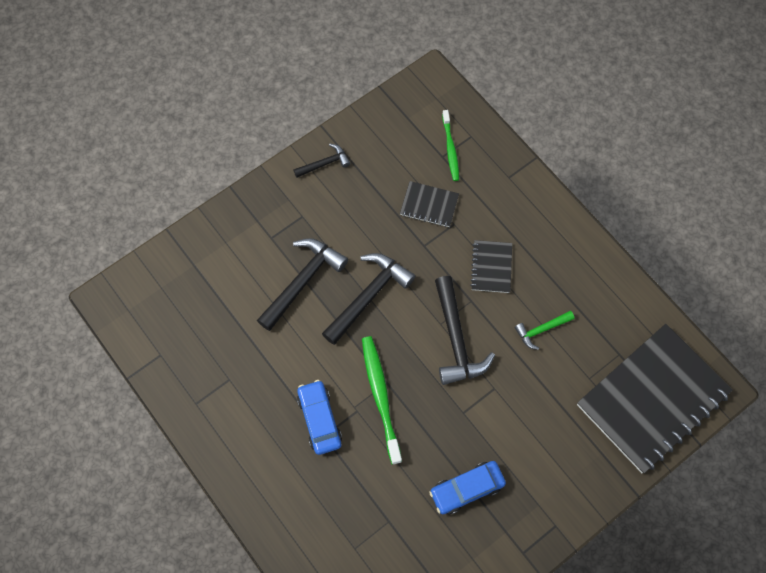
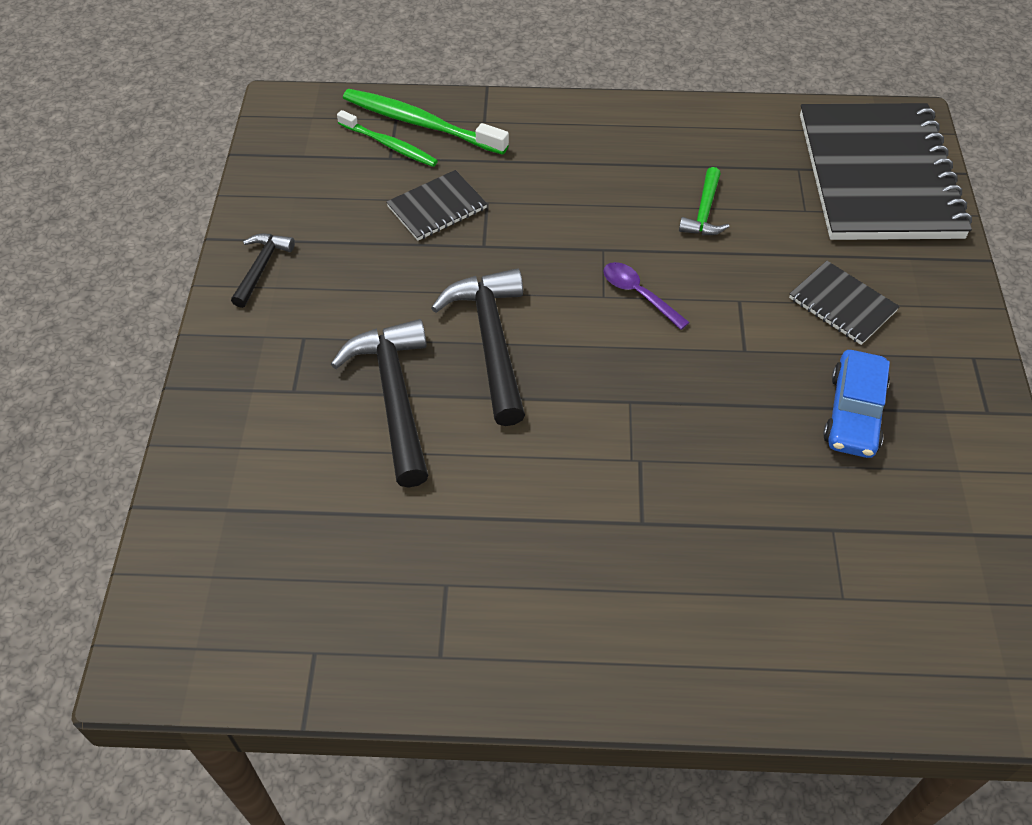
camera: 50 degrees left, 15 degrees down
blue car [297,380,342,455] -> none
green toothbrush [362,336,402,464] -> green toothbrush moved to [343,89,509,155]
black hammer [435,276,495,385] -> purple spoon [603,262,690,330]
black notebook [470,240,512,293] -> black notebook moved to [789,261,900,345]

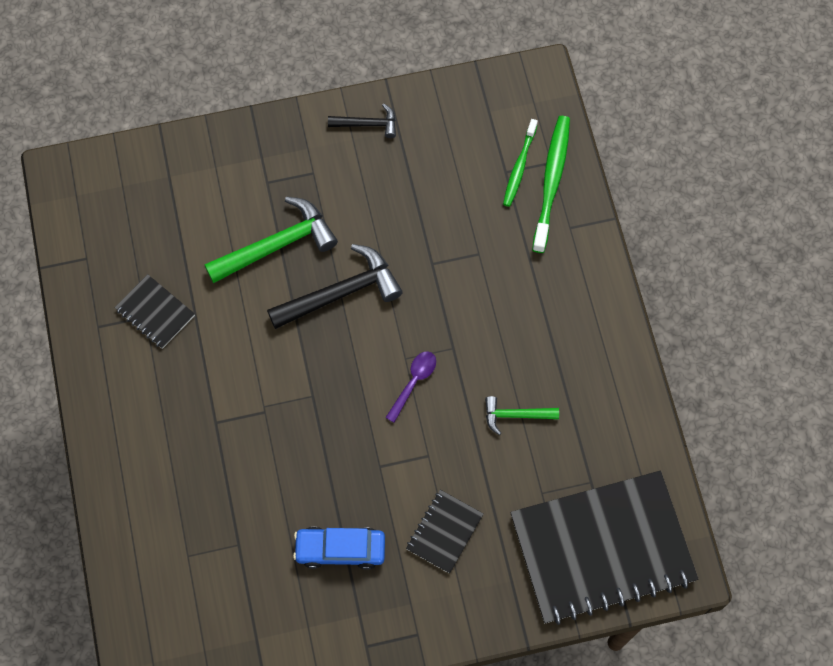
camera: 75 degrees right, 15 degrees up
black hammer [331,319,429,488] -> green hammer [204,197,338,283]
black notebook [386,170,487,241] -> black notebook moved to [114,274,195,349]

